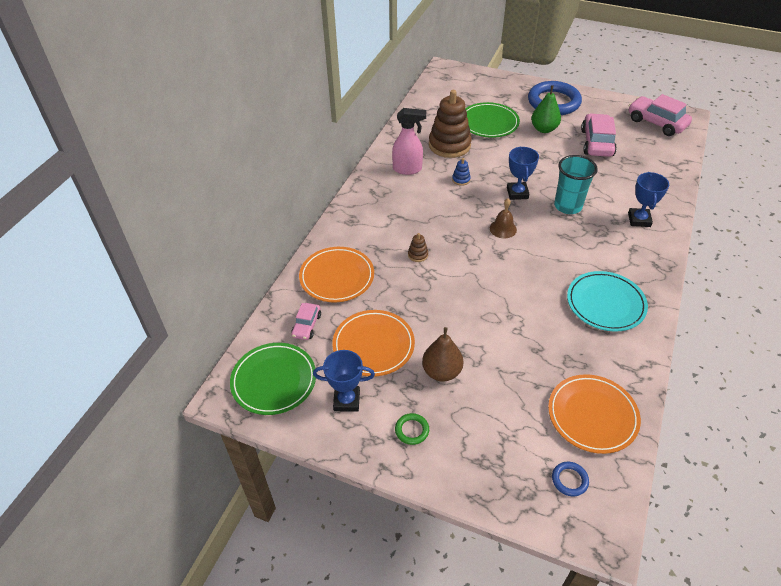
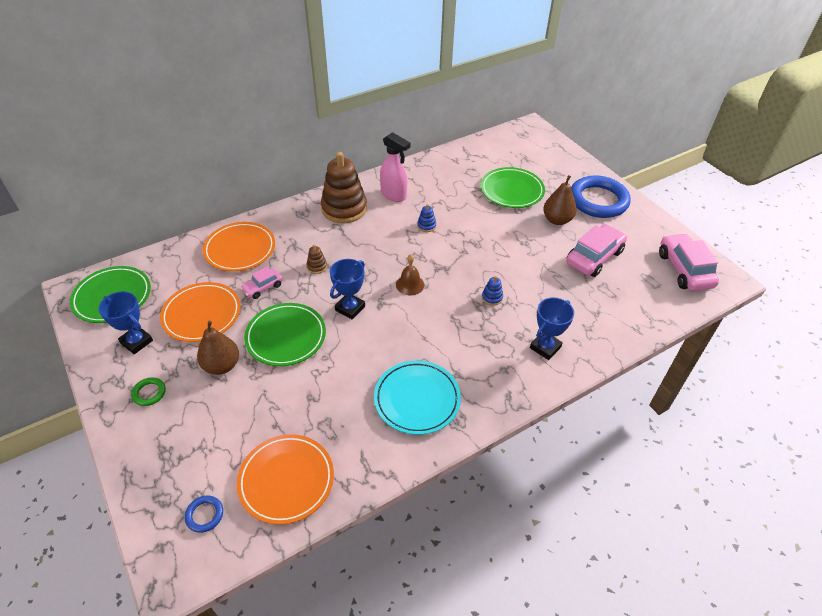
camera: 35 degrees right, 0 degrees up
pink car [291,303,321,340] -> pink car moved to [240,266,283,299]
brown stacking toy [429,90,472,158] -> brown stacking toy moved to [321,152,367,223]
blue trophy [507,146,539,200] -> blue trophy moved to [330,259,365,320]
green pear [531,85,561,133] -> brown pear [543,175,577,225]
turquoise cup [554,155,598,214] -> blue stacking toy [482,276,503,306]
none -> green plate [244,303,326,366]

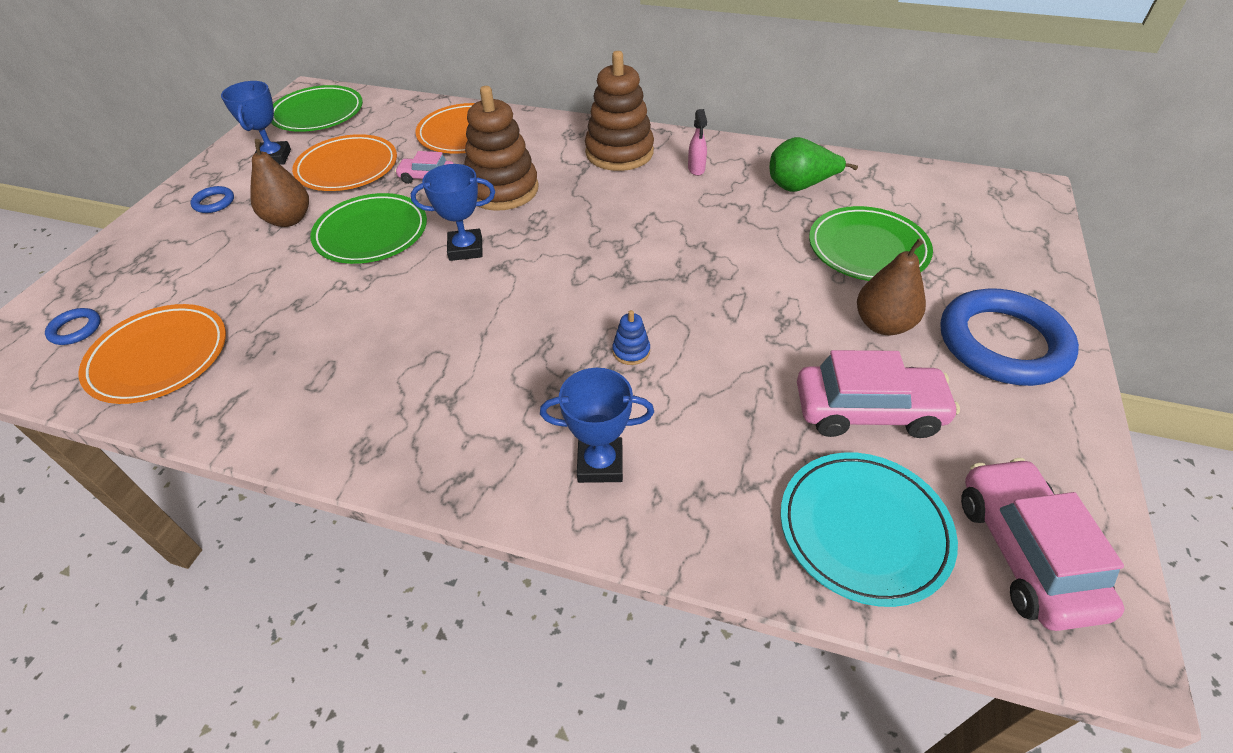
camera: 50 degrees right, 0 degrees up
green ring [131,377,166,406] -> blue ring [190,186,234,213]
brown stacking toy [306,245,327,274] -> brown stacking toy [464,86,539,211], size x2.46
turquoise plate [374,360,461,435] -> turquoise plate moved to [780,452,958,607]
pink spray bottle [380,132,411,202] -> pink spray bottle [688,109,707,176], size x0.56
brown bell [396,254,424,295] -> none
blue stacking toy [417,204,436,232] -> none
pink car [659,233,719,291] -> pink car turned 45 degrees counterclockwise [961,458,1125,631]
none -> green pear [770,137,858,192]

